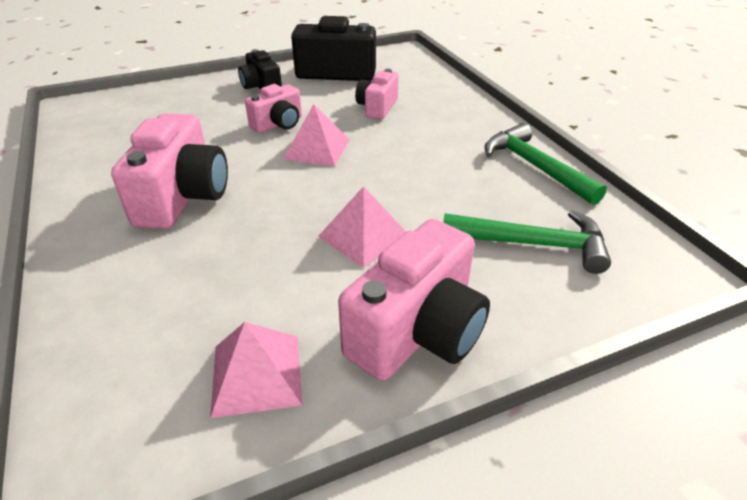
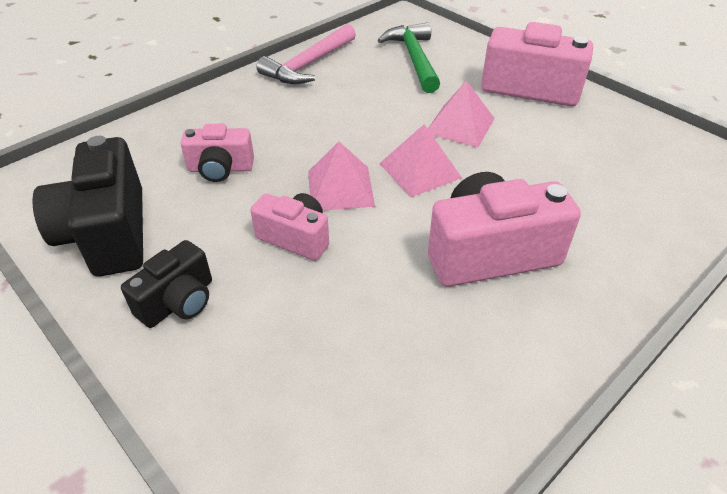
camera: 110 degrees left, 5 degrees up
pink pyramid [210,322,302,418] -> pink pyramid moved to [379,124,462,197]
green hammer [484,123,607,205] -> pink hammer [257,24,356,84]

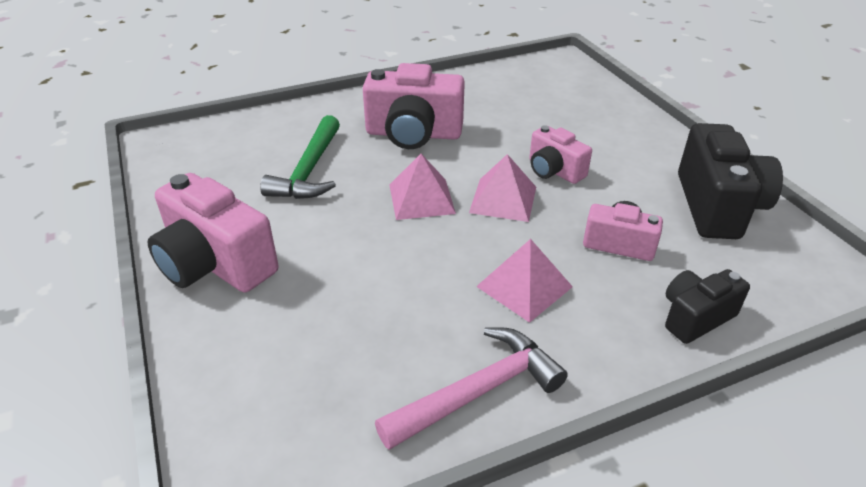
camera: 160 degrees left, 5 degrees down
black camera [121,240,212,328] -> black camera moved to [665,269,750,344]
green hammer [378,22,440,93] -> green hammer moved to [260,115,340,199]
pink pyramid [428,80,495,148] -> pink pyramid moved to [476,239,573,323]

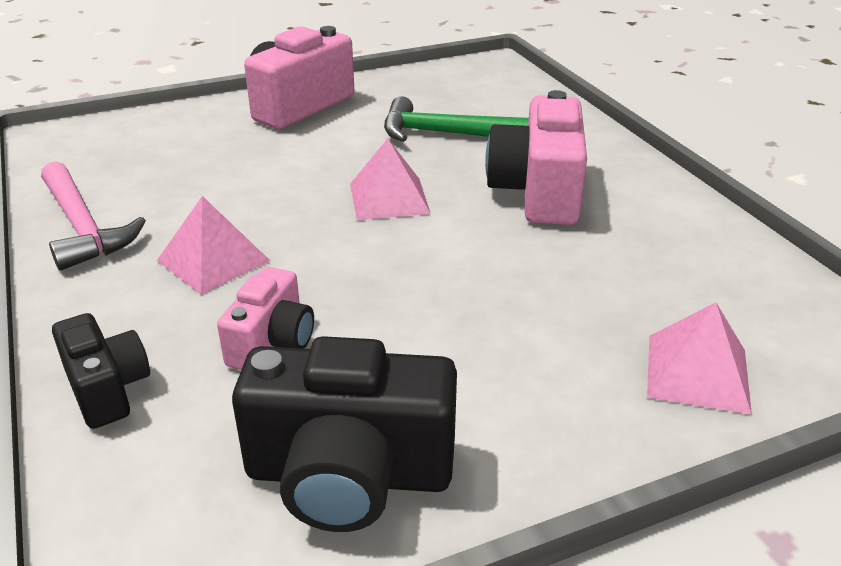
camera: 90 degrees right, 5 degrees down
pink pyramid [469,154,536,222] -> pink pyramid moved to [647,302,752,415]
pink camera [529,125,592,184] -> none

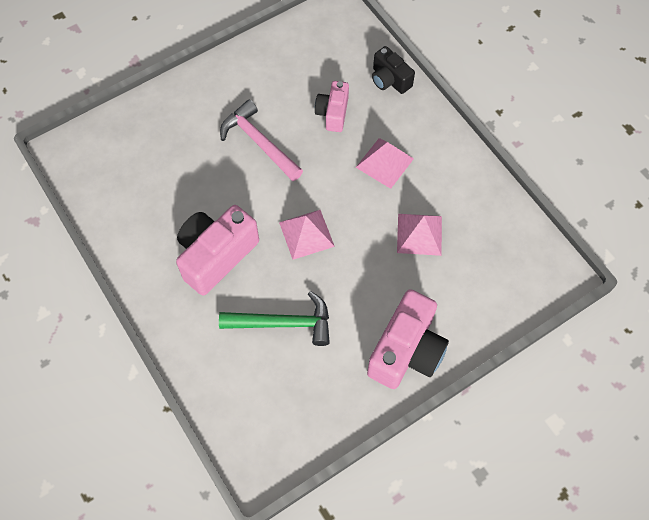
camera: 170 degrees right, 30 degrees up
pink hammer [41,161,146,271] -> pink hammer moved to [220,100,303,181]
black camera [232,336,457,532] -> none
pink camera [485,90,587,225] -> pink camera turned 135 degrees counterclockwise [176,205,259,296]
pink pyramid [647,302,752,415] -> pink pyramid moved to [397,214,442,256]

